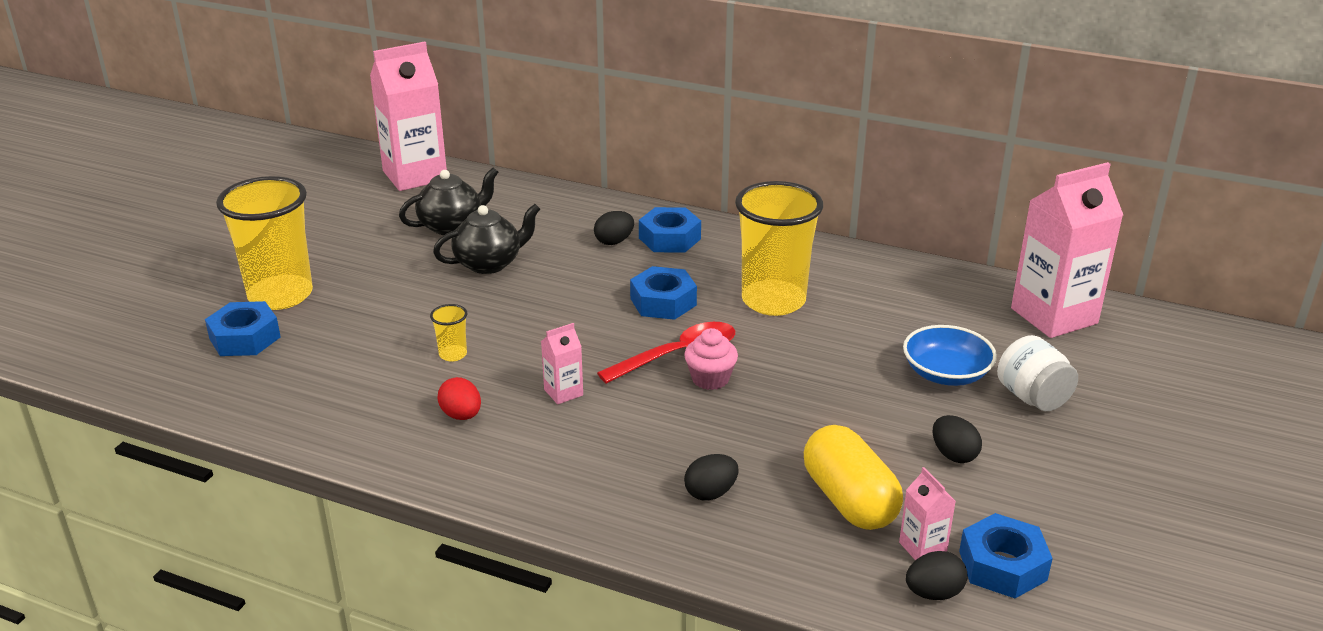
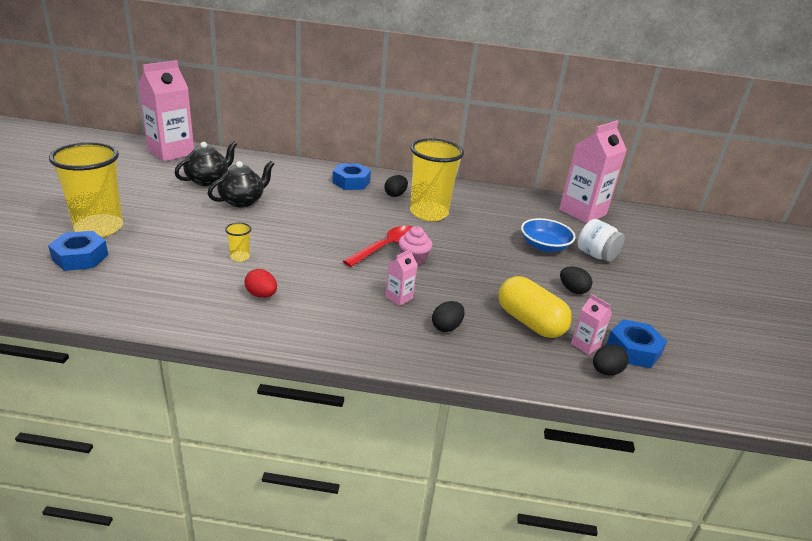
camera: 20 degrees left, 0 degrees up
pink carton [541,323,583,404] -> pink carton moved to [385,249,418,306]
black egg [594,211,634,245] -> black egg moved to [384,175,408,197]
blue nut [630,266,697,320] -> none

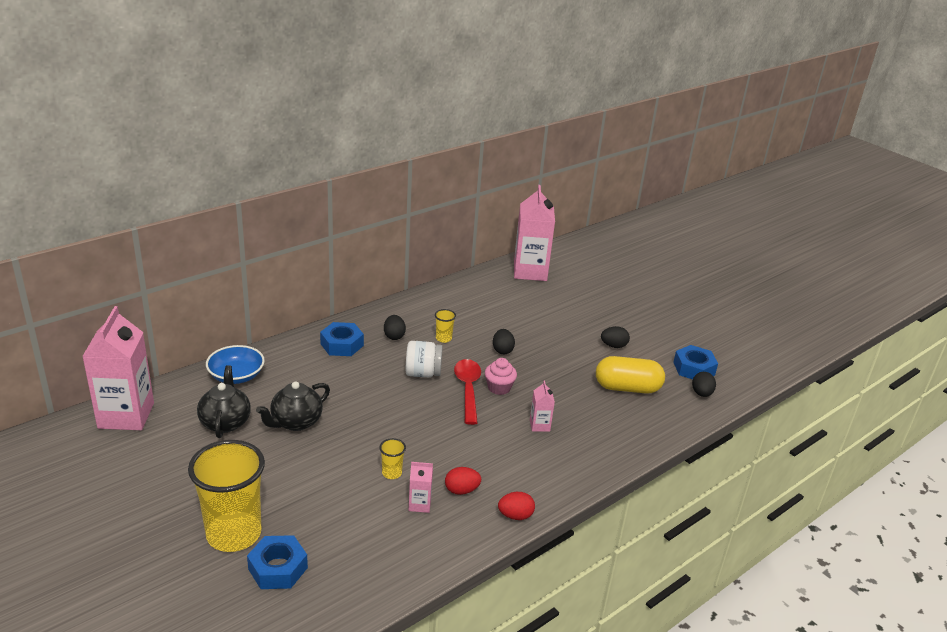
camera: 45 degrees left, 0 degrees up
black teapot [207,161,274,207] -> black teapot turned 135 degrees counterclockwise [256,381,330,431]
yellow cup [410,138,464,221] -> yellow cup [435,309,456,343], size x0.41
black egg [432,301,465,332] -> black egg moved to [493,329,515,354]
blue bowl [521,218,576,252] -> blue bowl moved to [206,345,265,384]
pink carton [571,294,612,355] -> pink carton moved to [409,462,433,513]
white jar [578,219,625,262] -> white jar moved to [406,341,443,377]
none -> red egg [498,492,535,520]

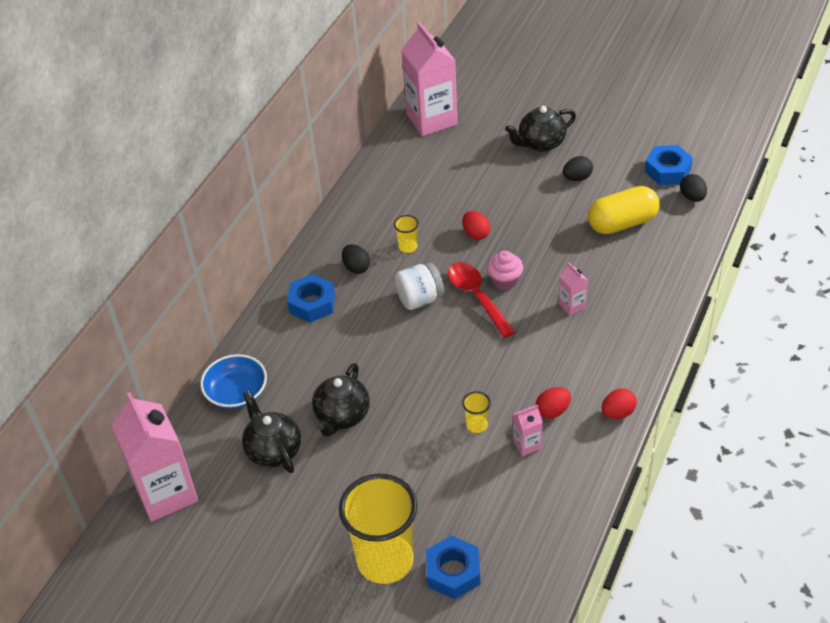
camera: 20 degrees left, 15 degrees up
black egg [493,329,515,354] -> red egg [462,211,490,240]
none -> black teapot [505,106,576,152]

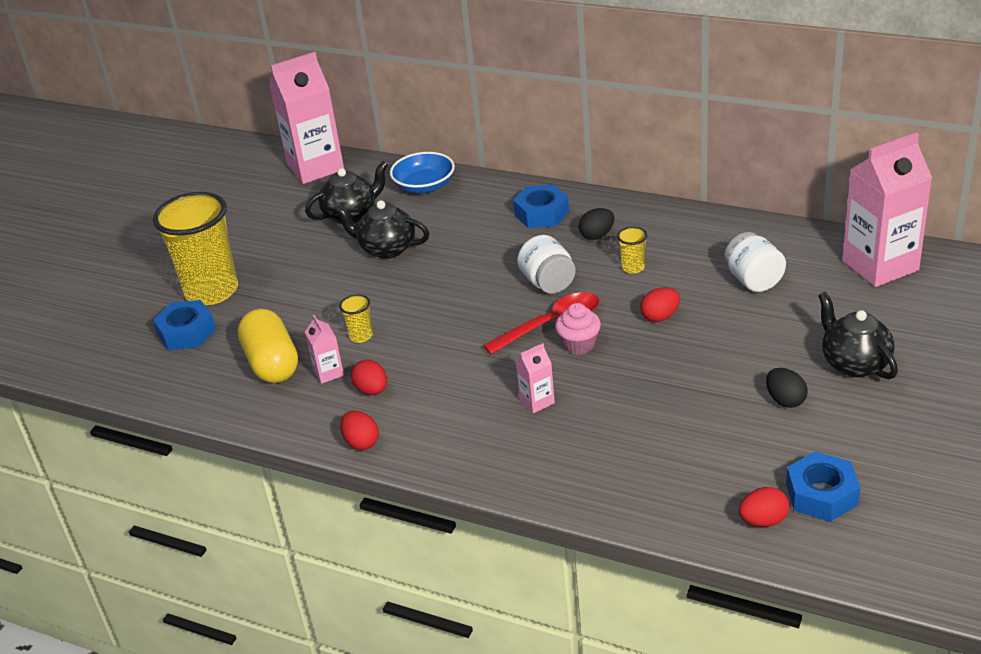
camera: 90 degrees right, 10 degrees down
yellow capsule [588,186,660,234] -> yellow capsule moved to [238,309,298,383]
black egg [680,174,707,202] -> red egg [739,487,789,527]
none -> white jar [724,232,786,292]

